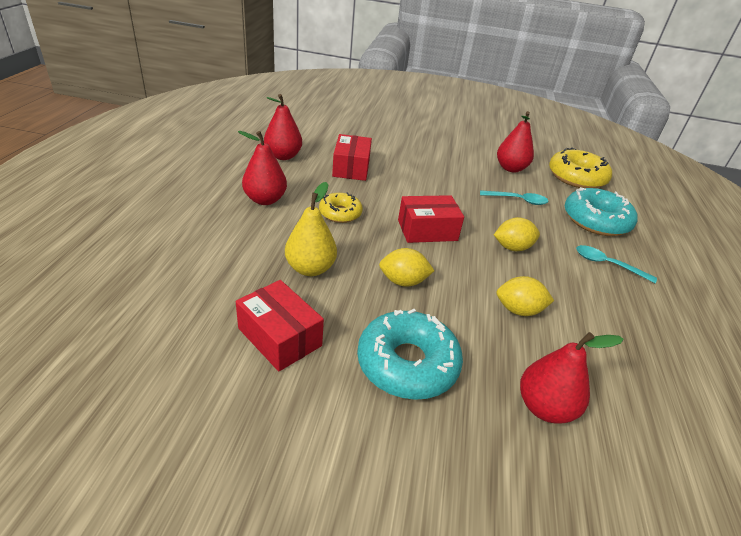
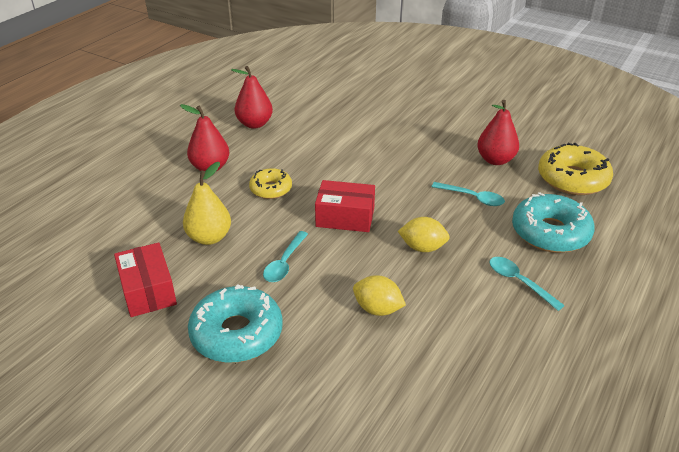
camera: 25 degrees right, 0 degrees up
red box [332,134,372,181] -> none
yellow lemon [379,248,435,287] -> turquoise spoon [263,231,308,282]
red pear [520,332,624,424] -> none

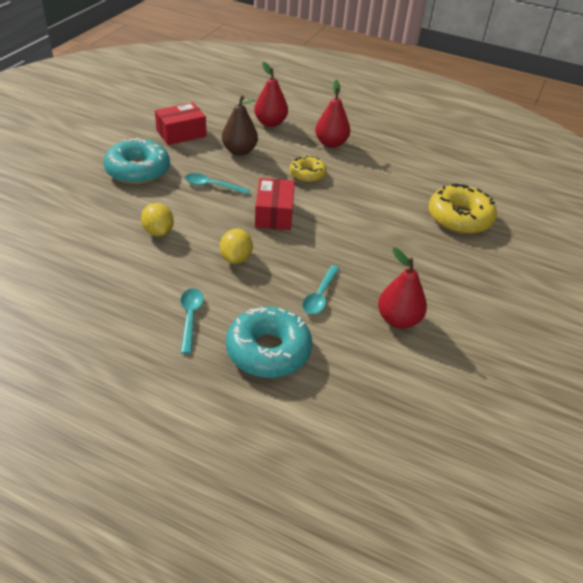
camera: 80 degrees right, 5 degrees up
yellow pear [183,162,231,245] -> brown pear [222,96,258,156]
red pear [231,66,273,128] -> red pear moved to [254,62,288,127]
yellow lemon [353,275,406,316] -> yellow lemon turned 45 degrees counterclockwise [141,203,174,237]
turquoise spoon [489,257,565,311] -> turquoise spoon turned 45 degrees counterclockwise [181,288,204,354]
yellow donut [538,143,613,195] -> yellow donut moved to [429,183,497,234]

